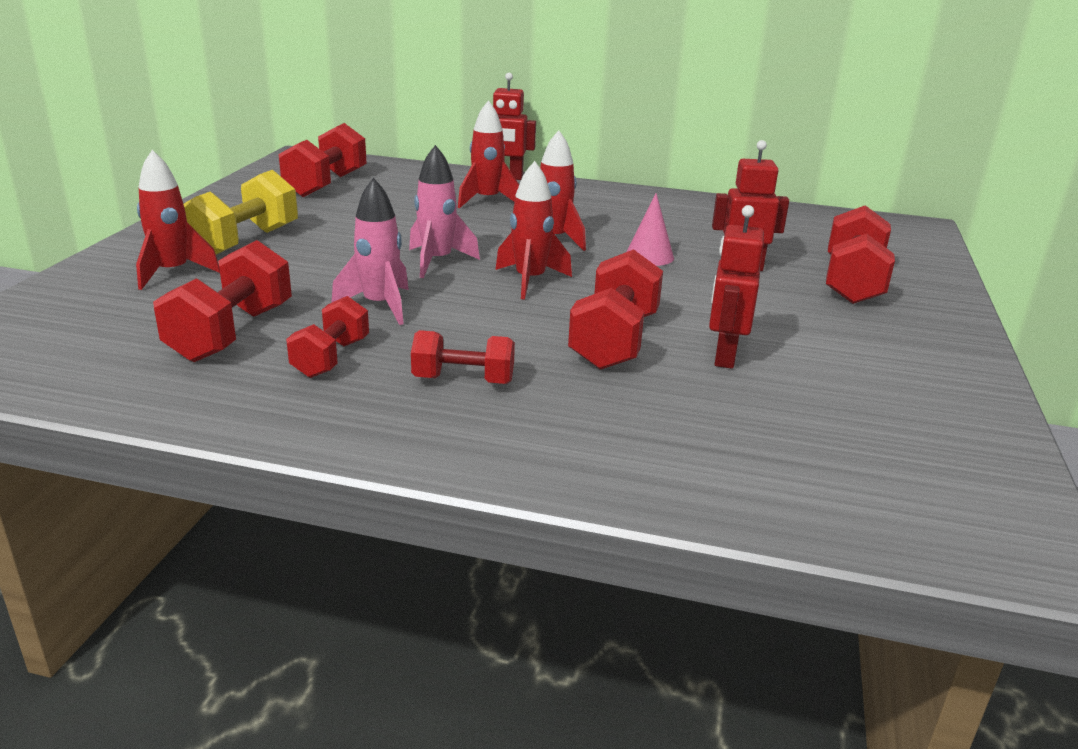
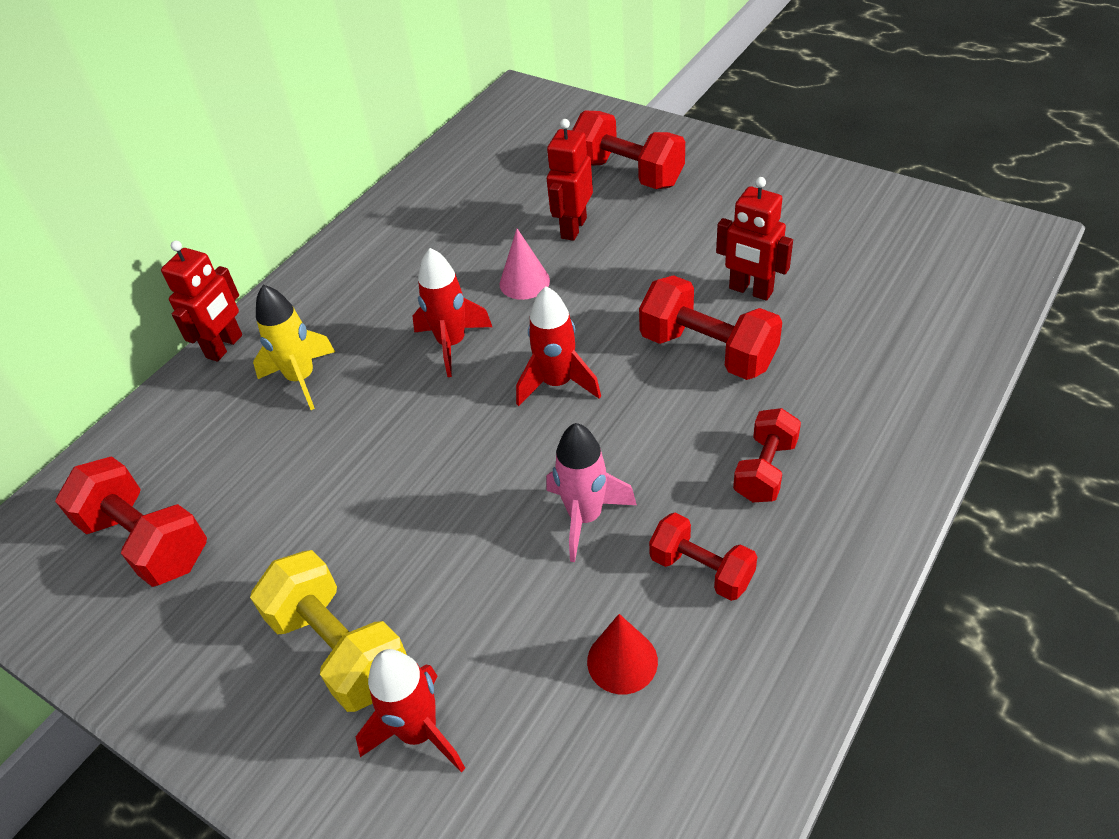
camera: 65 degrees left, 20 degrees up
red dumbbell [153,240,292,362] -> red cone [587,614,658,694]
pink rocket [409,145,480,278] -> none
red rocket [458,100,519,208] -> yellow rocket [253,285,335,410]

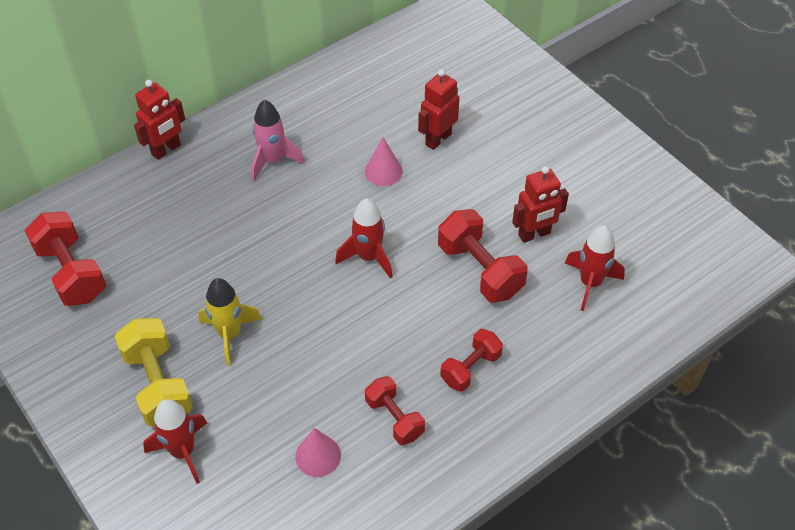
camera: 15 degrees right, 5 degrees up
yellow rocket [253,285,335,410] -> yellow rocket moved to [199,278,262,366]
red rocket [412,248,492,377] -> red rocket moved to [565,225,625,311]
pink rocket [546,423,637,562] -> pink rocket moved to [251,99,305,181]
red dumbbell [572,111,685,189] -> none
red cone [587,614,658,694] -> pink cone [296,428,341,477]
red robot [716,177,793,301] -> red robot turned 75 degrees counterclockwise [512,166,569,243]

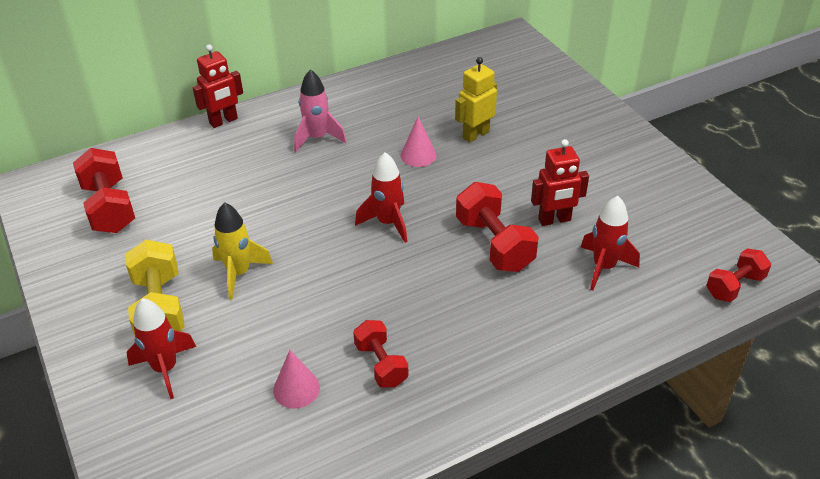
camera: 10 degrees right, 10 degrees down
red robot [418,69,460,150] -> yellow robot [455,57,497,143]
red dumbbell [440,329,503,392] -> red dumbbell moved to [706,248,771,302]

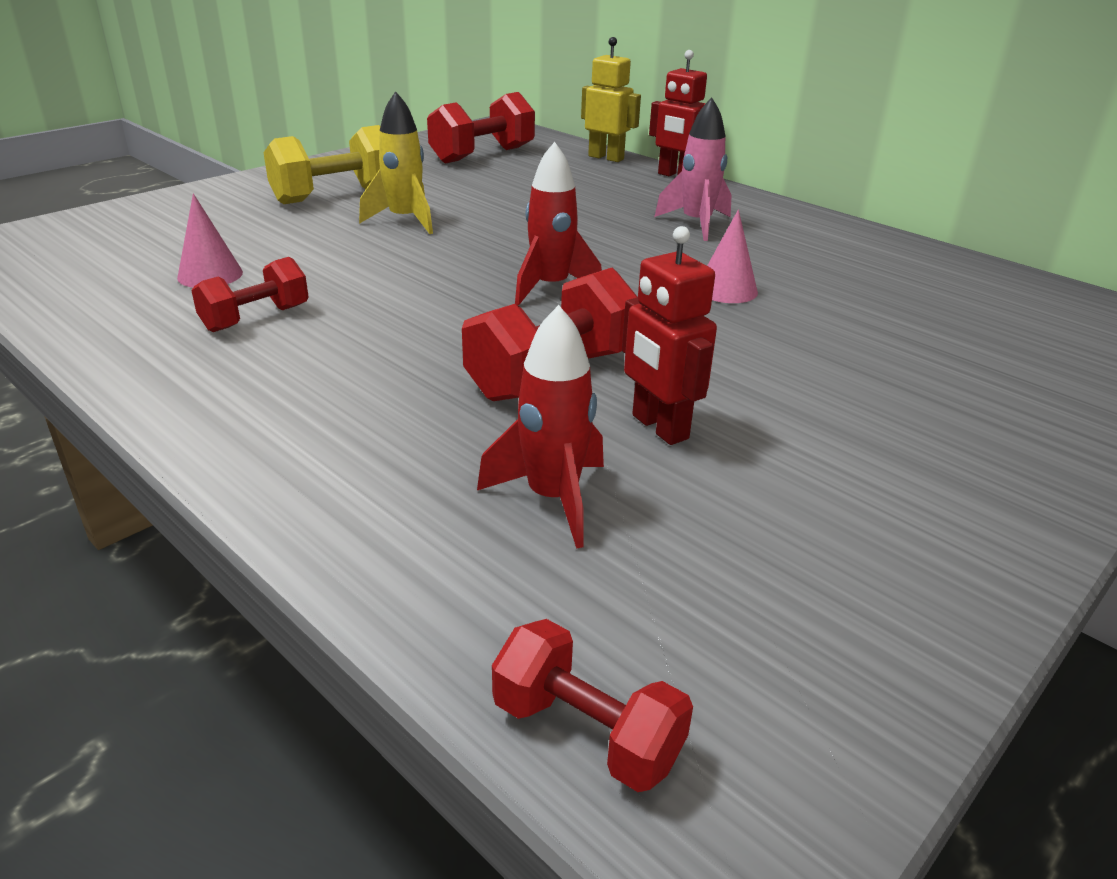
camera: 70 degrees right, 10 degrees down
red rocket [127,298,196,399] -> none
yellow robot [455,57,497,143] -> yellow robot moved to [581,37,641,162]

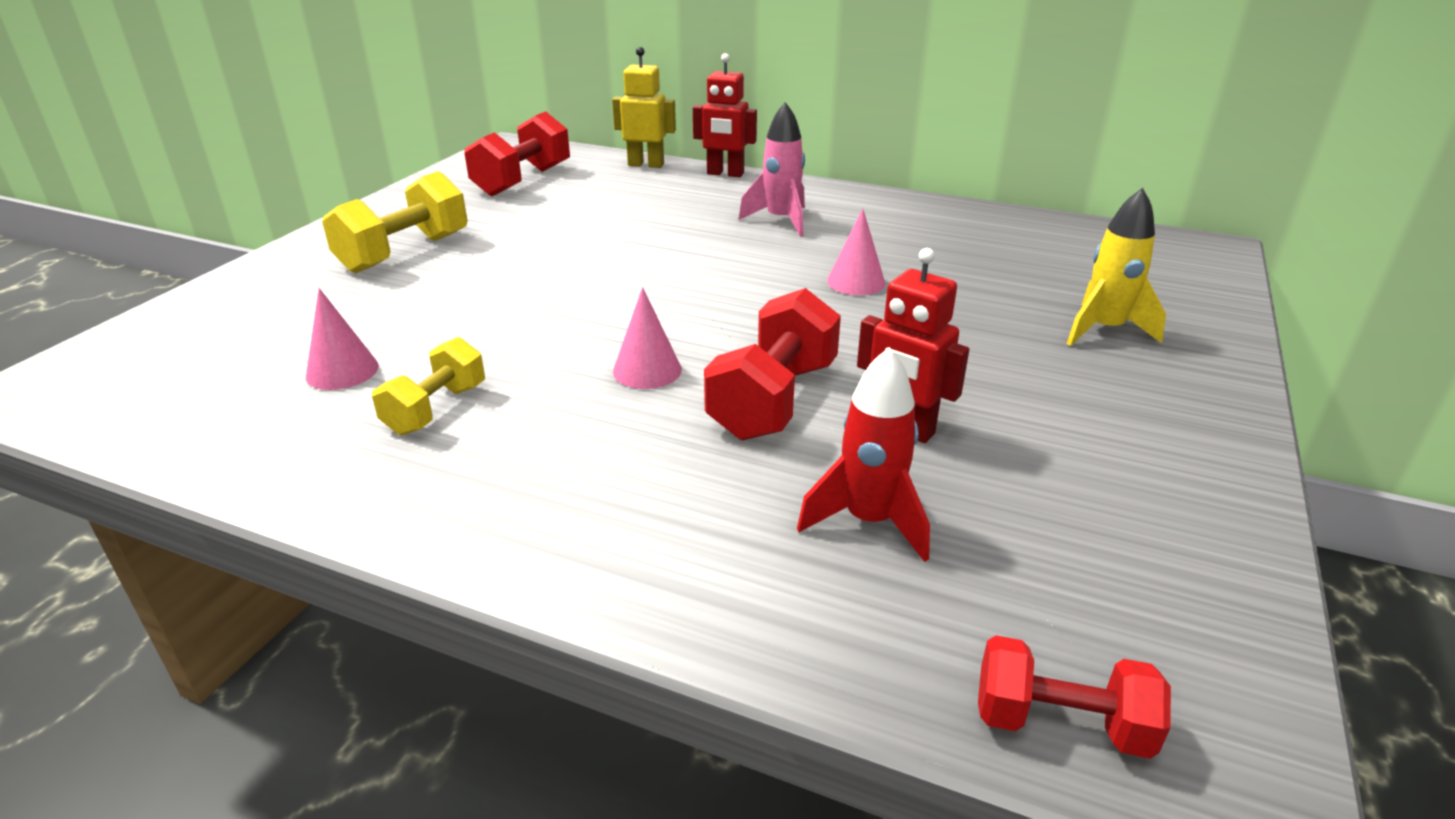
camera: 20 degrees left, 0 degrees up
red dumbbell [192,257,309,332] -> yellow dumbbell [372,337,485,435]
yellow rocket [359,91,433,234] -> yellow rocket moved to [1067,188,1166,346]
red rocket [515,142,602,306] -> none
none -> pink cone [613,287,682,389]

